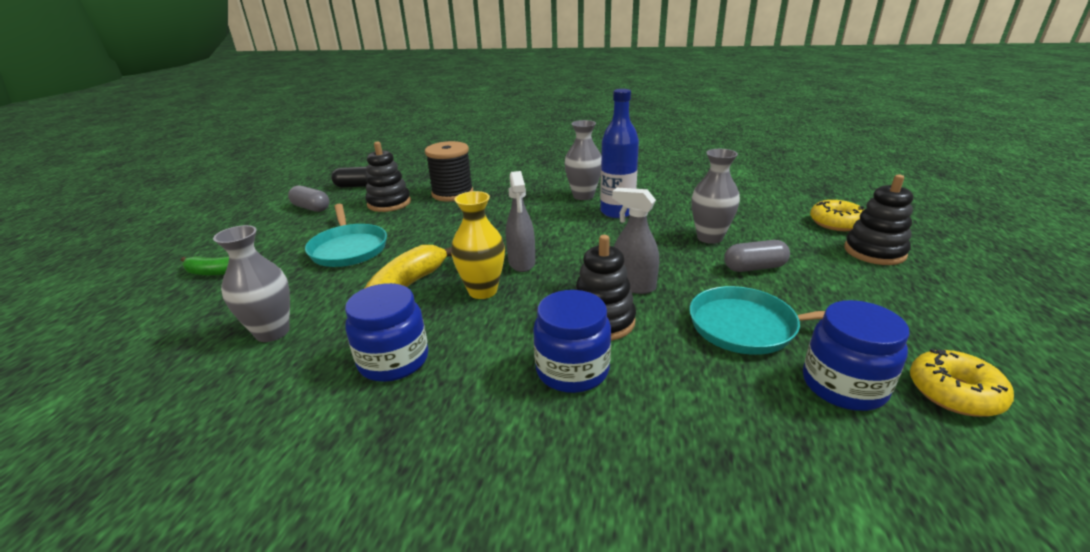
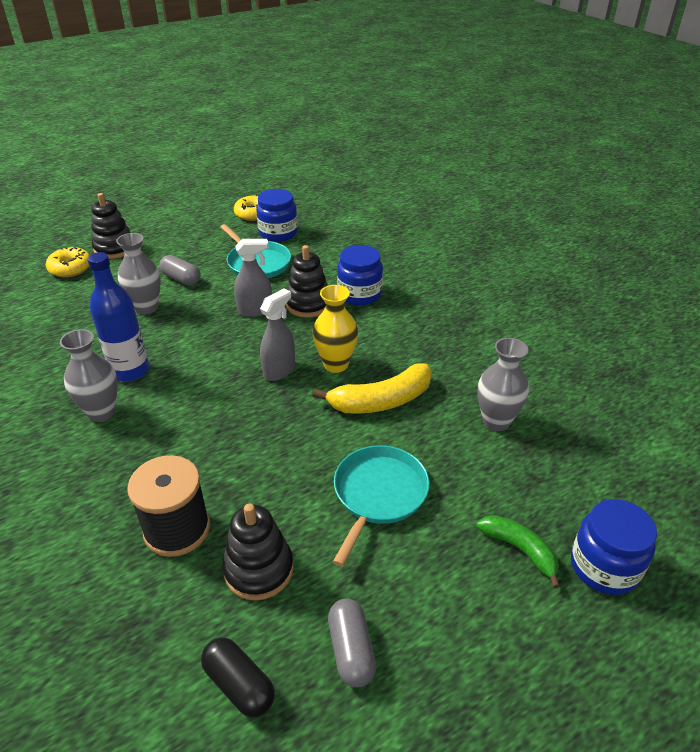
camera: 135 degrees left, 10 degrees up
blue jar [345,283,429,382] -> blue jar moved to [571,499,657,595]
grey spray bottle [612,188,659,294] -> grey spray bottle turned 90 degrees counterclockwise [234,239,272,317]

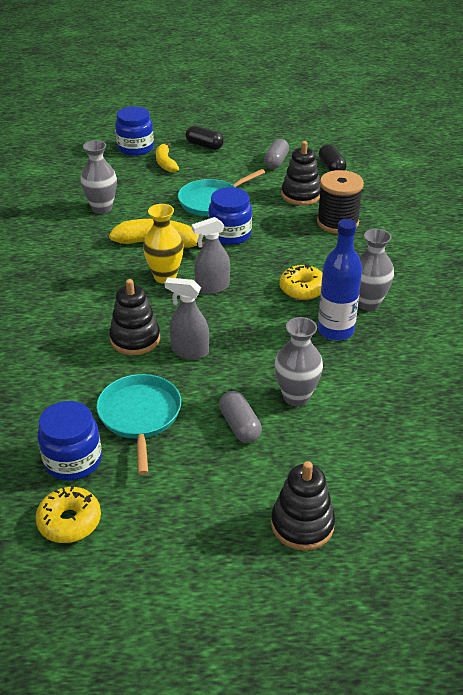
camera: 150 degrees left, 0 degrees up
yellow donut [46,247,90,277] -> yellow donut moved to [280,264,323,300]
blue jar [337,245,383,305] -> blue jar moved to [208,187,252,245]
green banana [476,515,560,588] -> yellow banana [156,142,179,172]
none -> black capsule [186,126,224,150]

